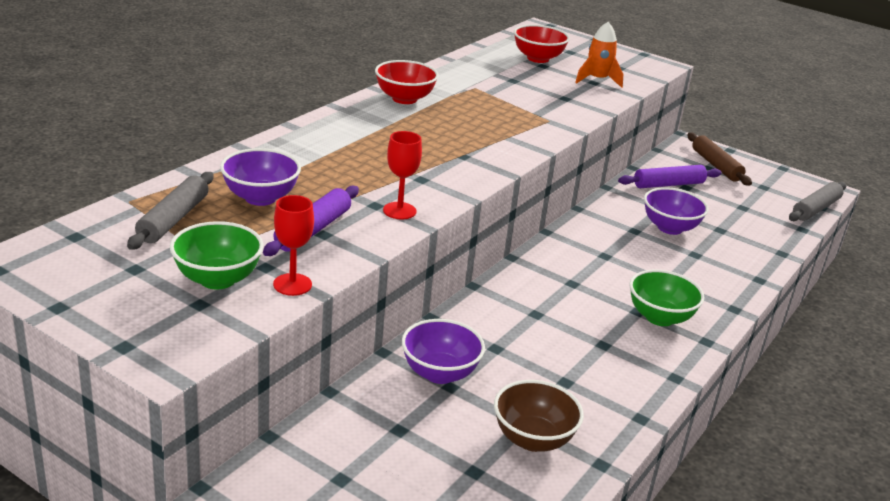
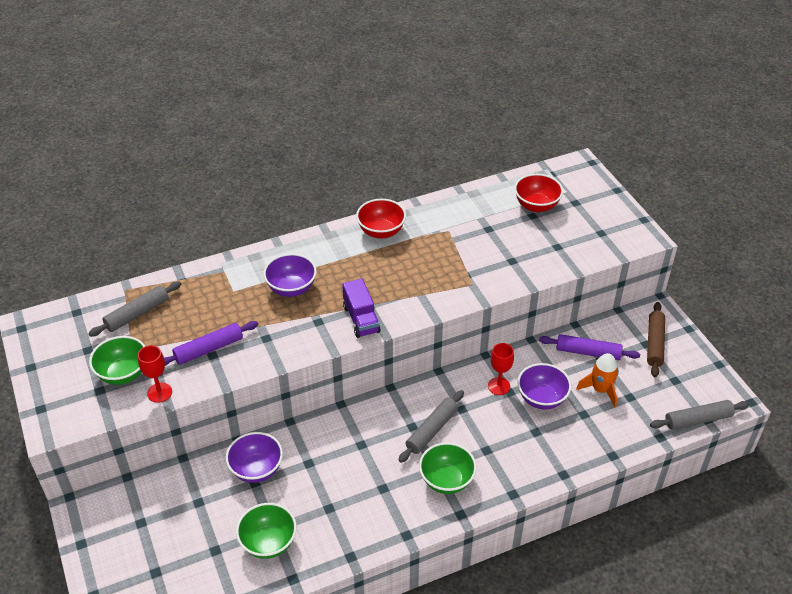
camera: 35 degrees right, 15 degrees up
purple bowl [220,148,301,206] -> purple bowl moved to [263,253,317,297]
red goblet [383,131,422,219] -> red goblet moved to [488,343,514,395]
brown bowl [494,380,584,452] -> green bowl [236,503,297,559]
orange rocket [575,22,623,88] -> orange rocket moved to [576,353,619,407]
none -> purple truck [342,278,380,338]
none -> grey rolling pin [398,390,464,463]

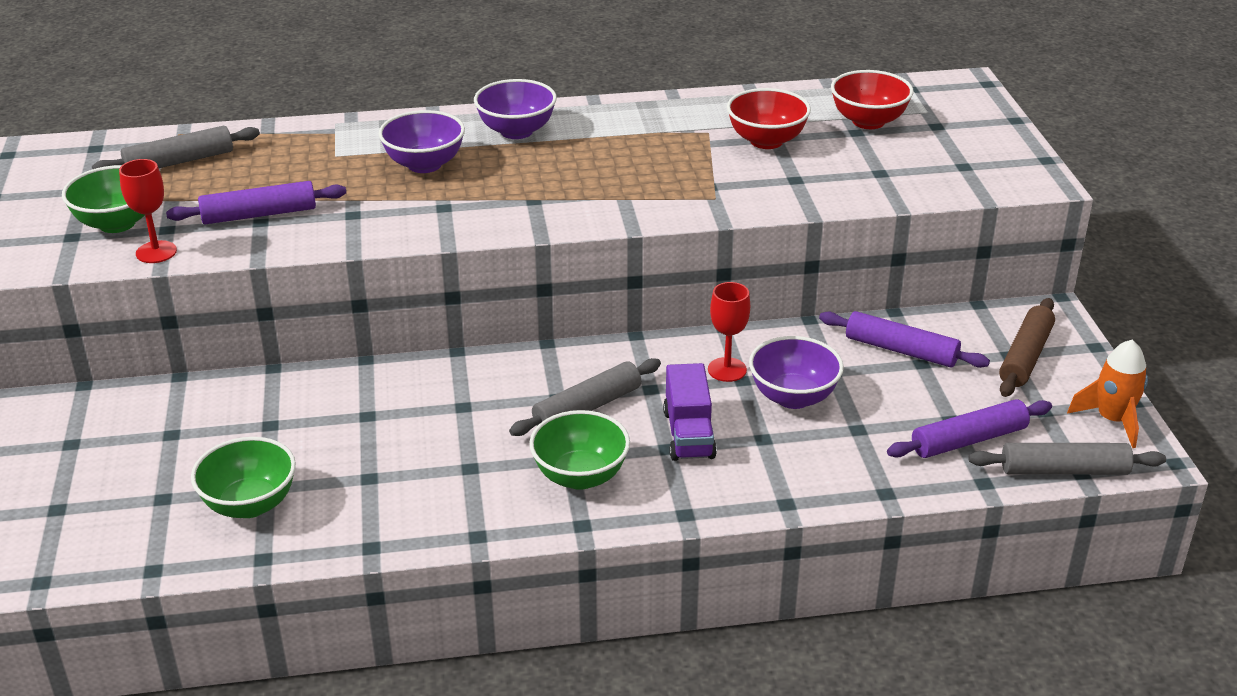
camera: 15 degrees right, 10 degrees down
purple bowl [226,432,283,483] -> purple bowl moved to [474,79,557,139]
purple truck [342,278,380,338] -> purple truck moved to [663,363,717,461]
red bowl [356,199,406,239] -> red bowl moved to [727,88,811,149]
orange rocket [576,353,619,407] -> orange rocket moved to [1067,340,1148,448]
none -> purple rolling pin [887,399,1052,458]

